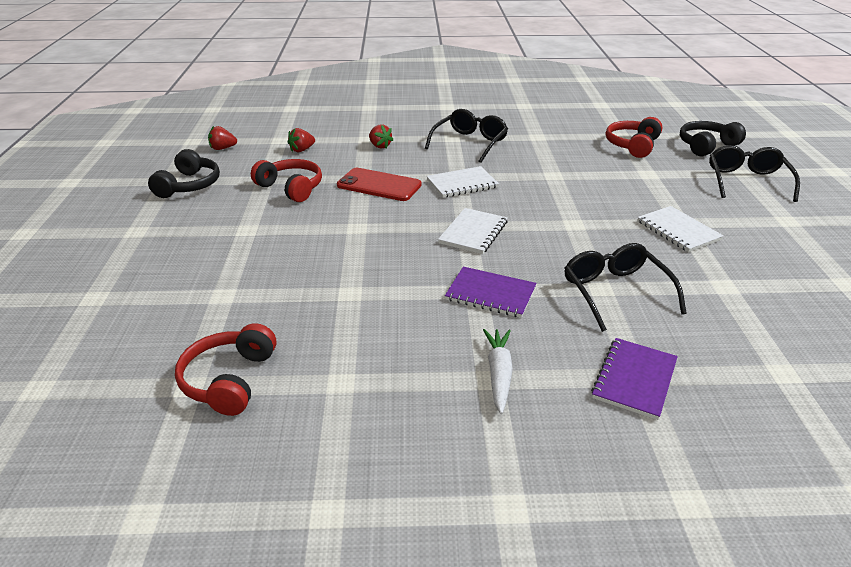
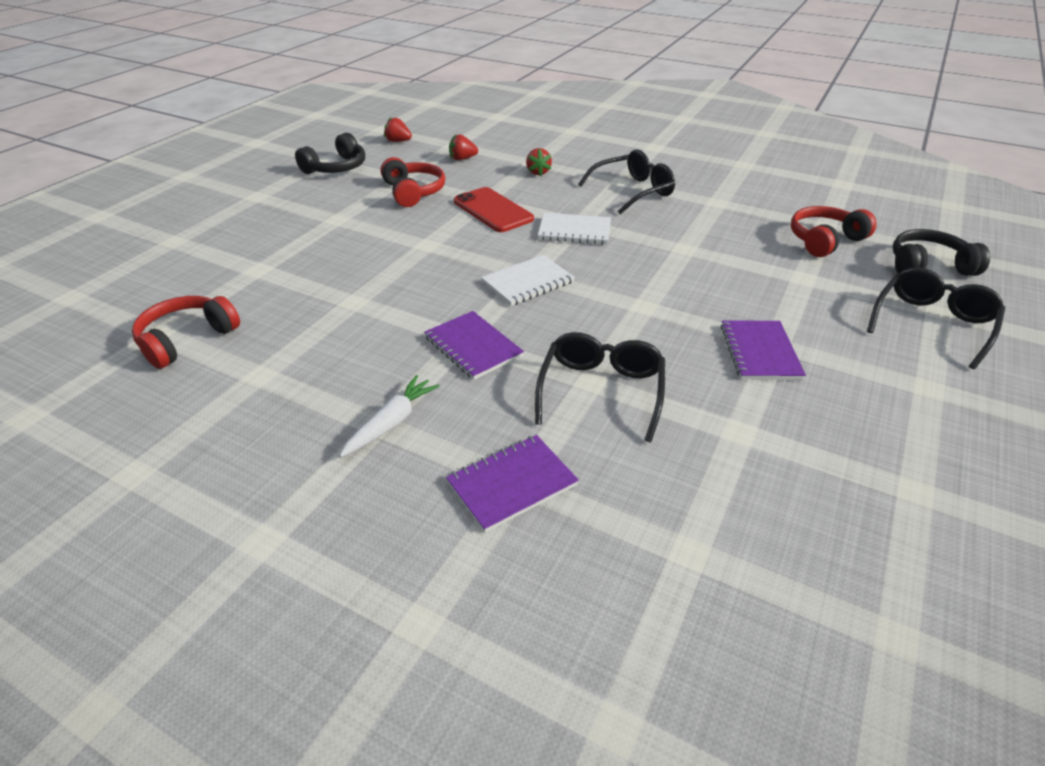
camera: 30 degrees right, 5 degrees up
white notebook [637,206,724,252] -> purple notebook [721,320,806,380]

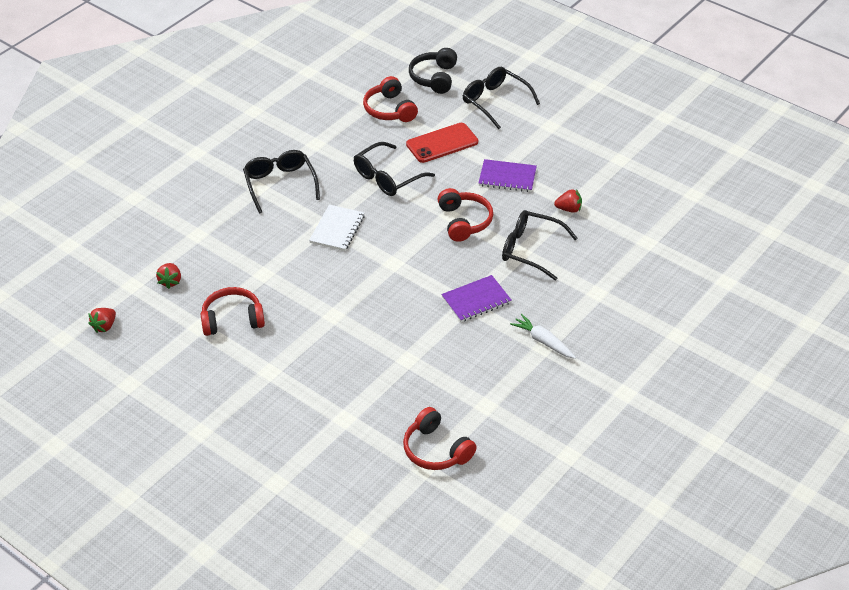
camera: 80 degrees left, 5 degrees up
black headphones [295,133,365,174] -> none
purple notebook [446,435,579,532] -> none
red phone [454,187,534,232] -> red phone moved to [406,123,478,163]
white notebook [481,255,575,306] -> none
red strawberry [526,148,552,176] -> red strawberry moved to [554,189,582,213]
none -> black glasses [354,142,435,196]
none -> red headphones [437,188,493,242]

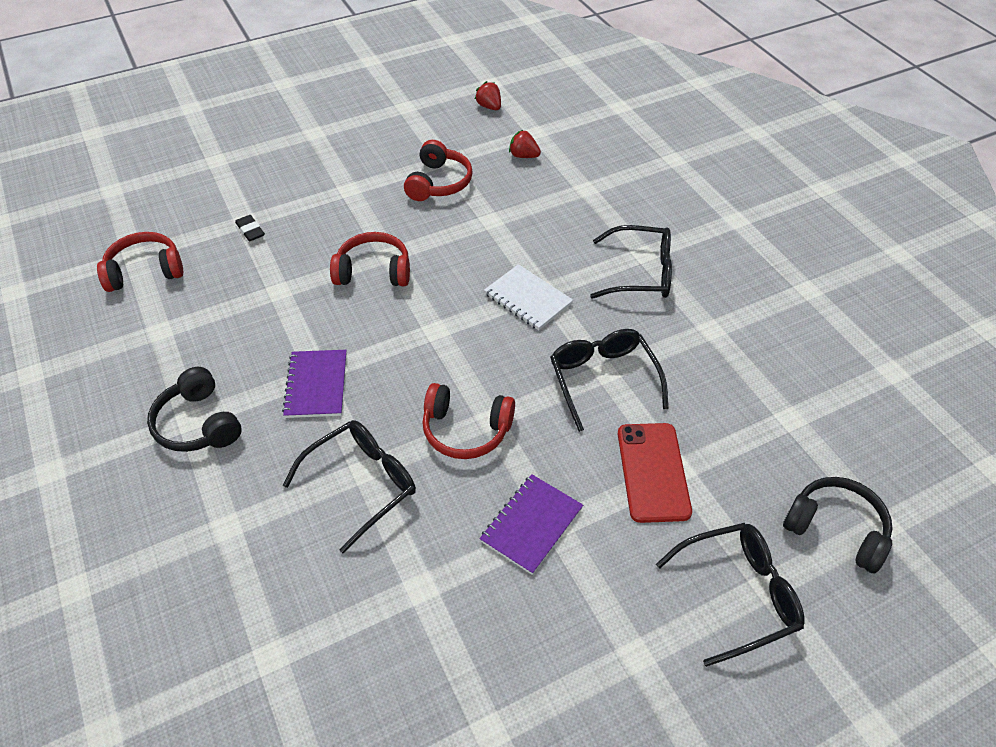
camera: 115 degrees right, 5 degrees up
red headphones [363,76,418,122] -> red headphones moved to [330,232,410,286]
white carrot [510,314,576,359] -> black headphones [147,367,242,452]
red strawberry [554,189,582,213] -> none
none -> black eraser [235,215,265,241]

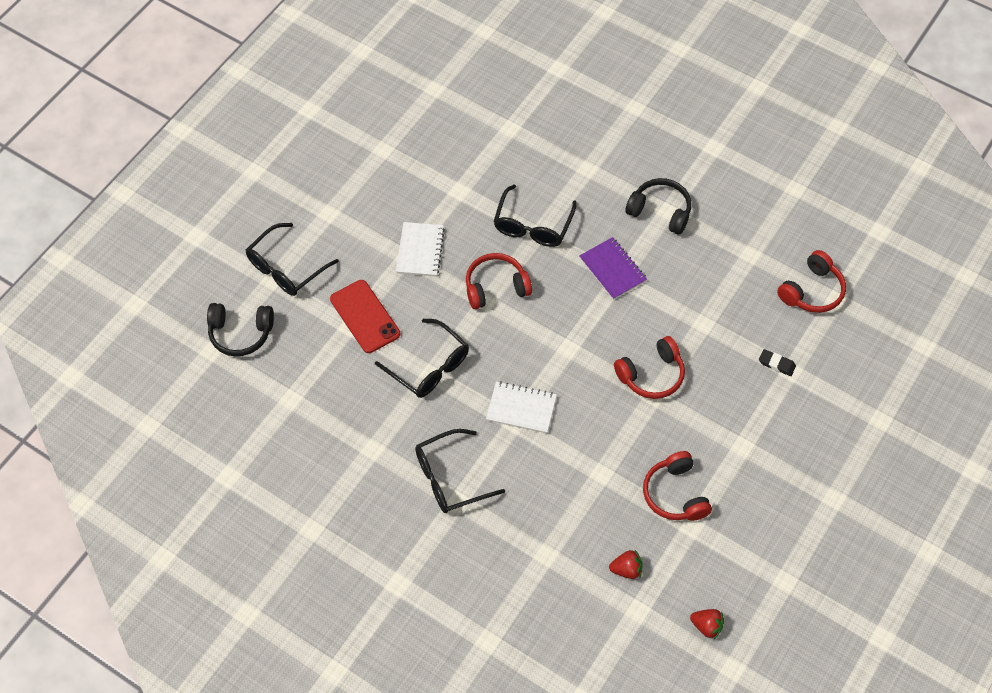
camera: 150 degrees right, 10 degrees up
purple notebook [480,474,583,575] -> white notebook [396,222,445,277]

